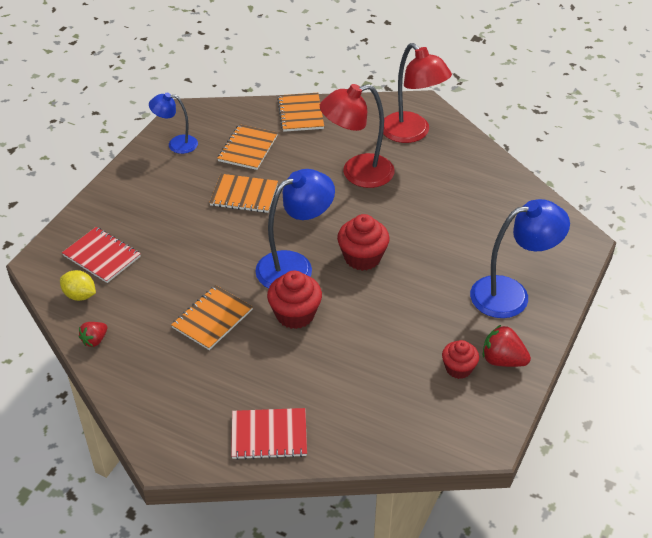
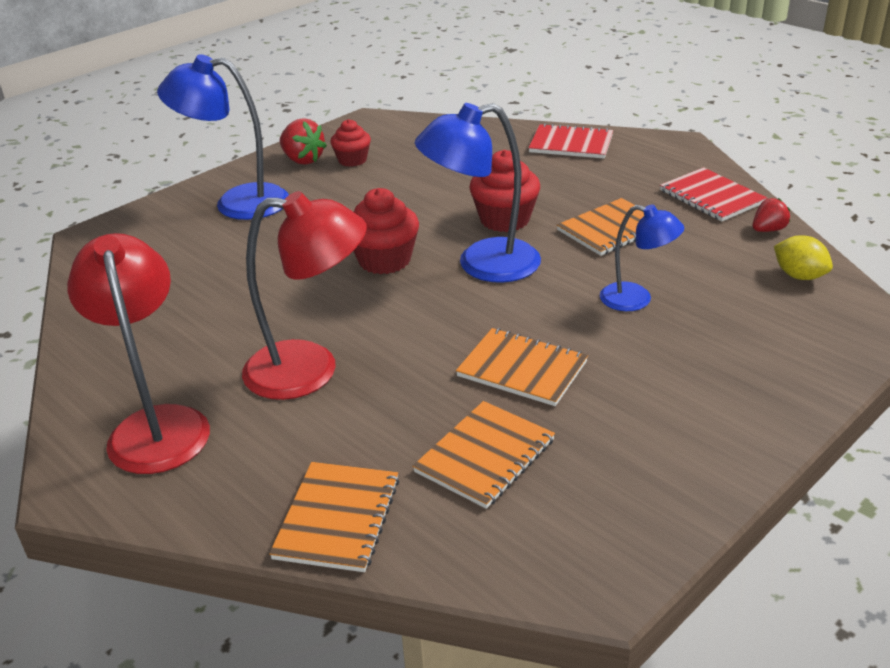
camera: 160 degrees left, 10 degrees down
red notebook [62,227,141,283] -> red notebook moved to [660,167,767,221]
blue lamp [149,93,198,154] -> blue lamp moved to [600,204,684,311]

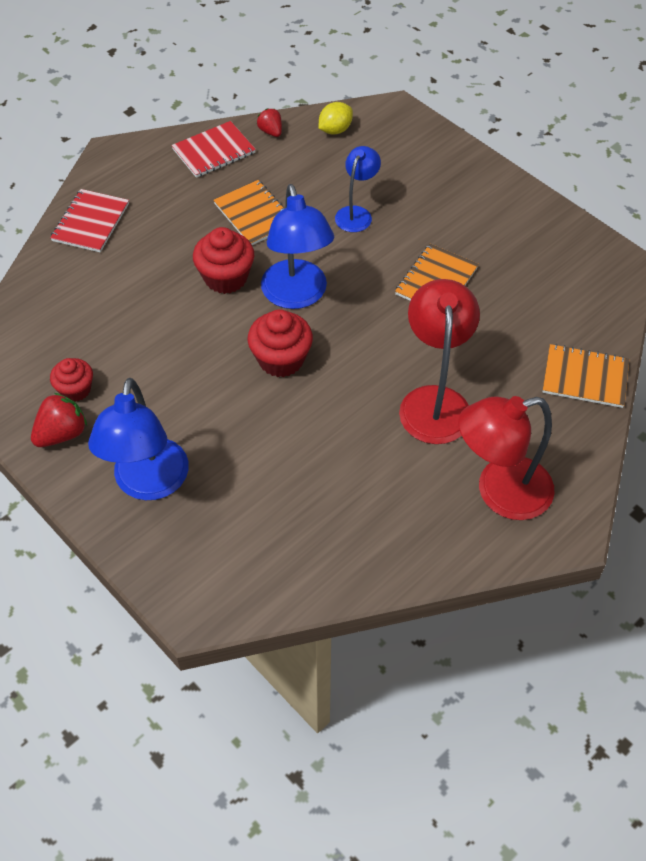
camera: 90 degrees left, 20 degrees up
orange notebook [413,401,555,509] -> none

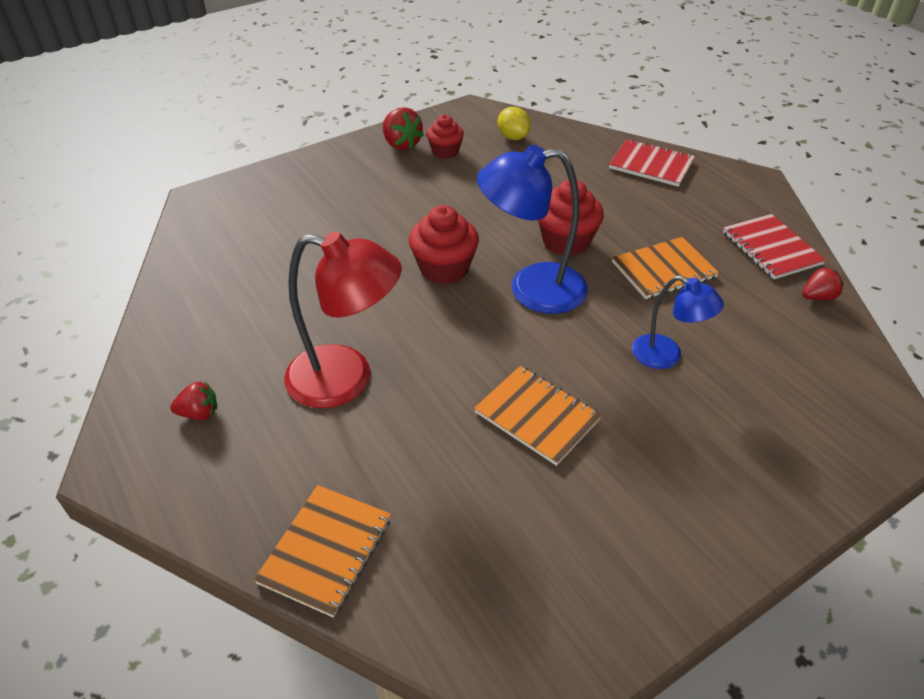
camera: 100 degrees right, 10 degrees down
blue lamp [88,378,189,500] -> none
yellow lemon [319,102,353,135] -> yellow lemon moved to [498,107,531,140]
red lamp [458,396,554,520] -> red strawberry [170,382,217,420]

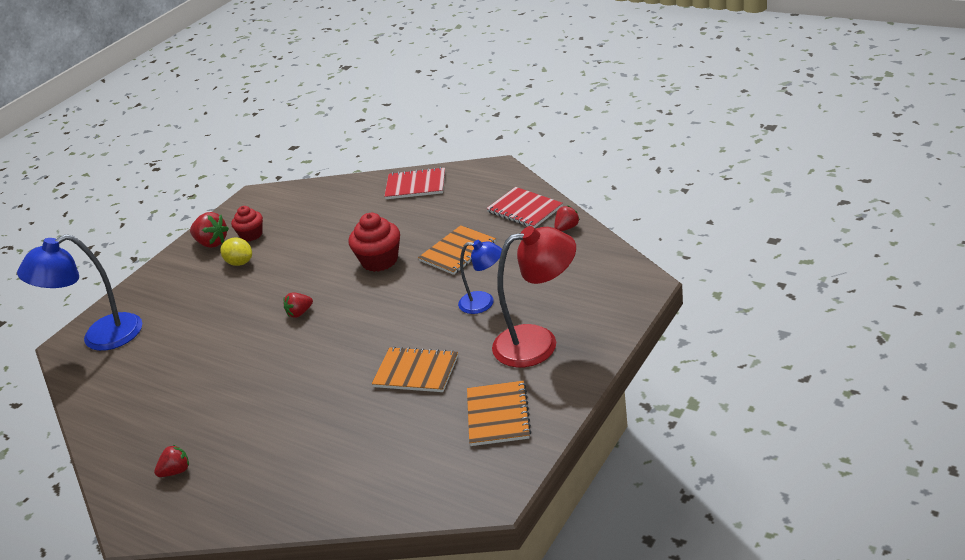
camera: 20 degrees left, 10 degrees down
orange notebook [254,485,391,617] -> orange notebook moved to [467,381,531,446]
red lamp [284,232,402,408] -> red lamp moved to [492,226,576,367]
red cupcake [409,205,479,284] -> red strawberry [284,293,313,318]
blue lamp [477,145,588,314] -> blue lamp moved to [17,234,142,351]
yellow lemon [498,107,531,140] -> yellow lemon moved to [220,237,252,266]

